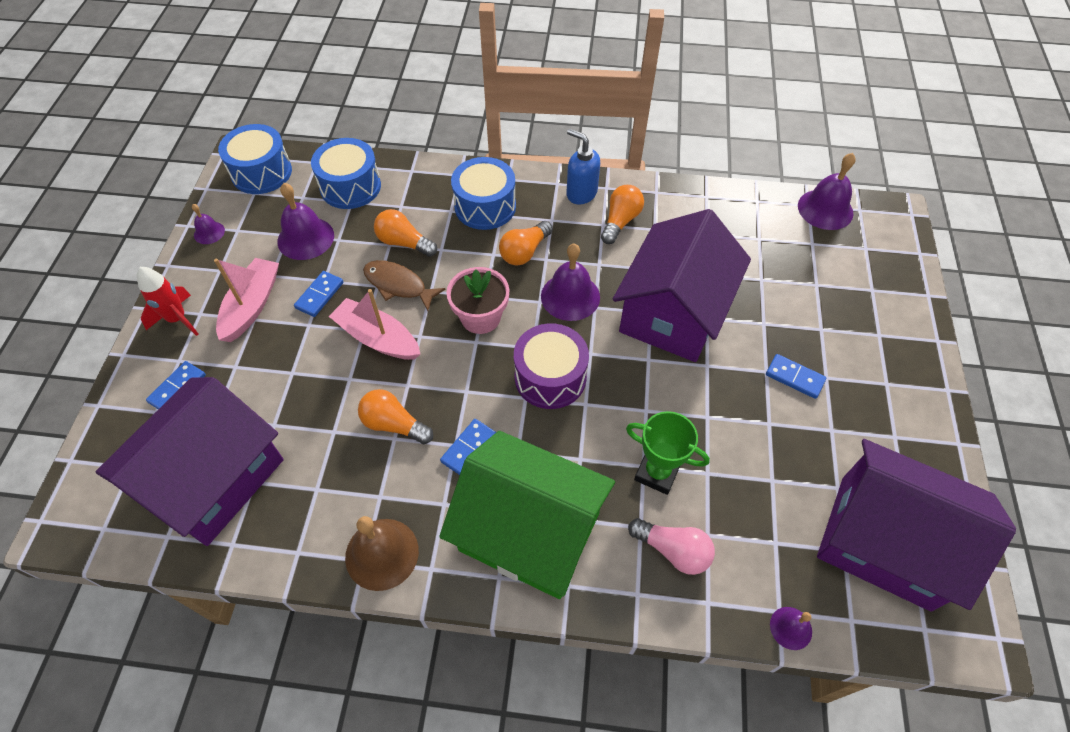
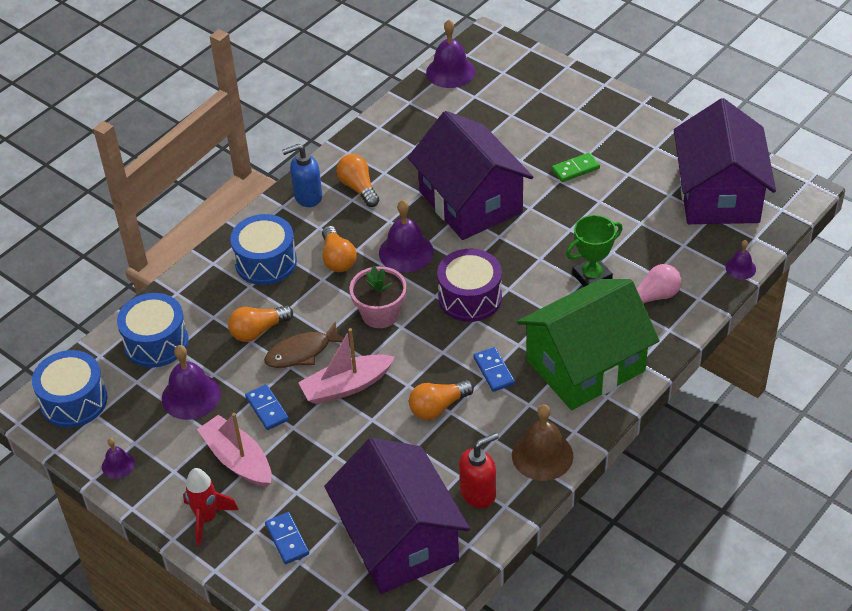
camera: 55 degrees left, 10 degrees down
blue domino [766,354,827,399] -> green domino [552,152,600,182]
purple house [817,439,1016,611] -> purple house turned 60 degrees counterclockwise [674,98,776,224]
none -> red soap dispenser [459,433,499,508]

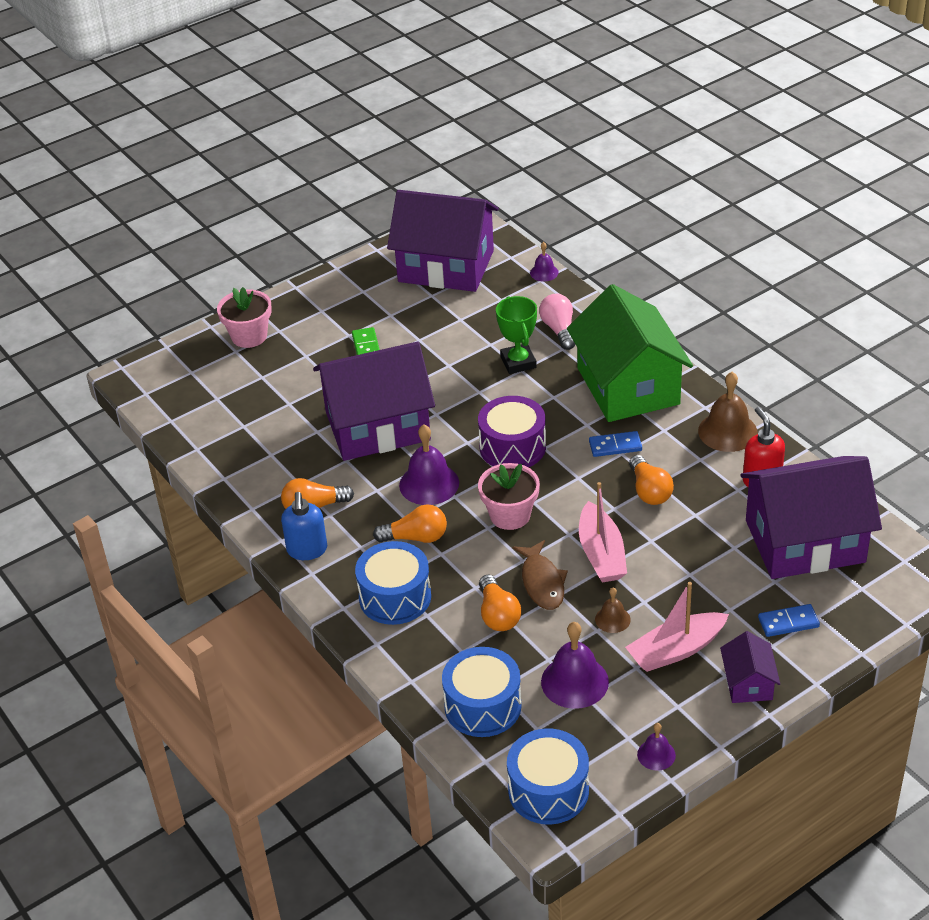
camera: 75 degrees left, 5 degrees down
red rocket [183,468,238,546] -> purple house [720,631,780,703]
blue domino [245,384,289,430] -> brown bell [595,588,631,633]
purple bell [426,20,475,88] -> none
none -> pink flower pot [217,287,272,348]

